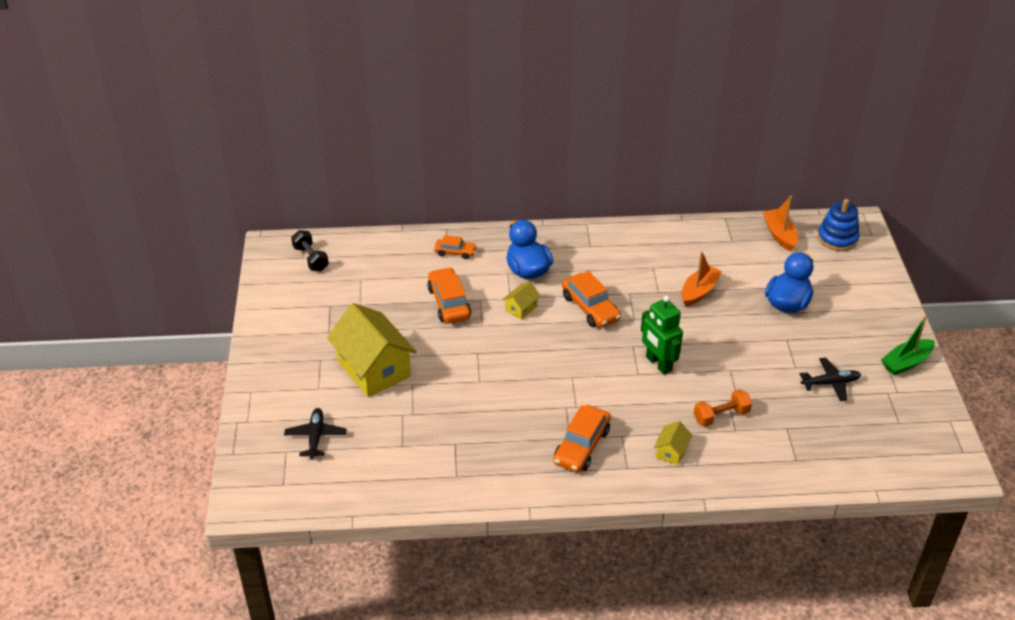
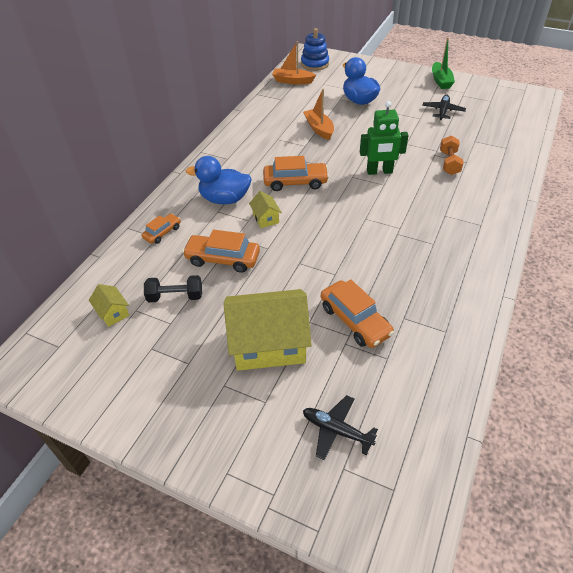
camera: 60 degrees left, 5 degrees up
black dumbbell [291,230,329,271] -> black dumbbell moved to [144,275,202,303]
orange car [553,405,611,473] -> orange car moved to [321,280,394,348]
yellow house [654,421,692,465] -> yellow house moved to [89,284,129,327]

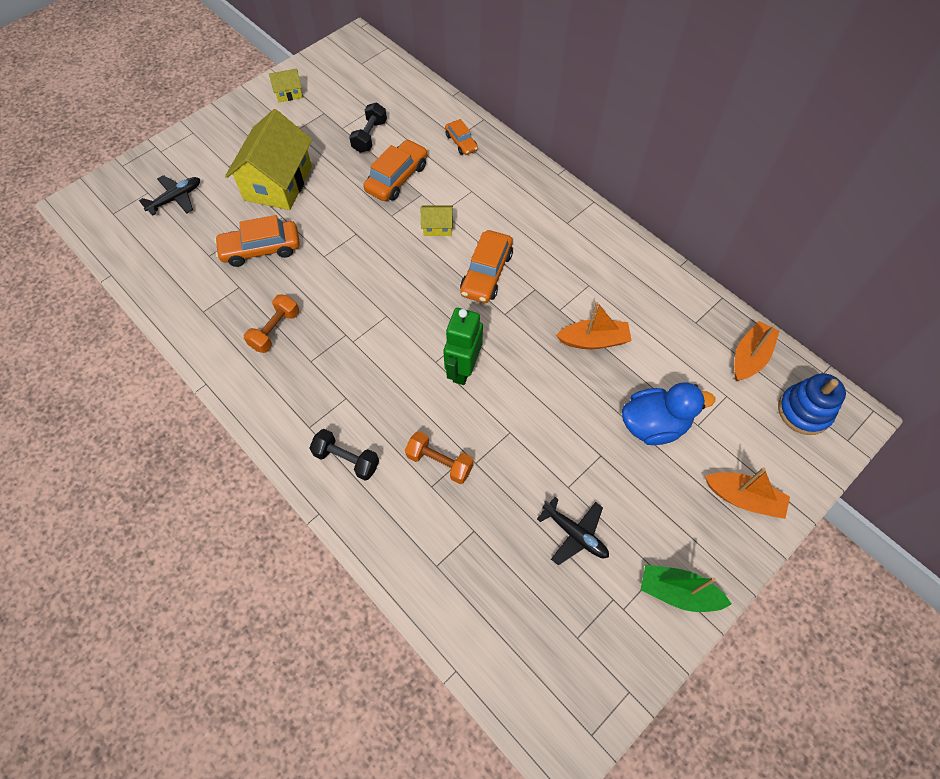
camera: 110 degrees right, 15 degrees up
yellow house [89,284,129,327] -> yellow house moved to [269,69,303,102]
blue duck [186,156,252,204] -> none
none -> orange dumbbell [244,294,299,353]
none -> black dumbbell [310,429,379,481]
none -> orange boat [705,467,790,519]

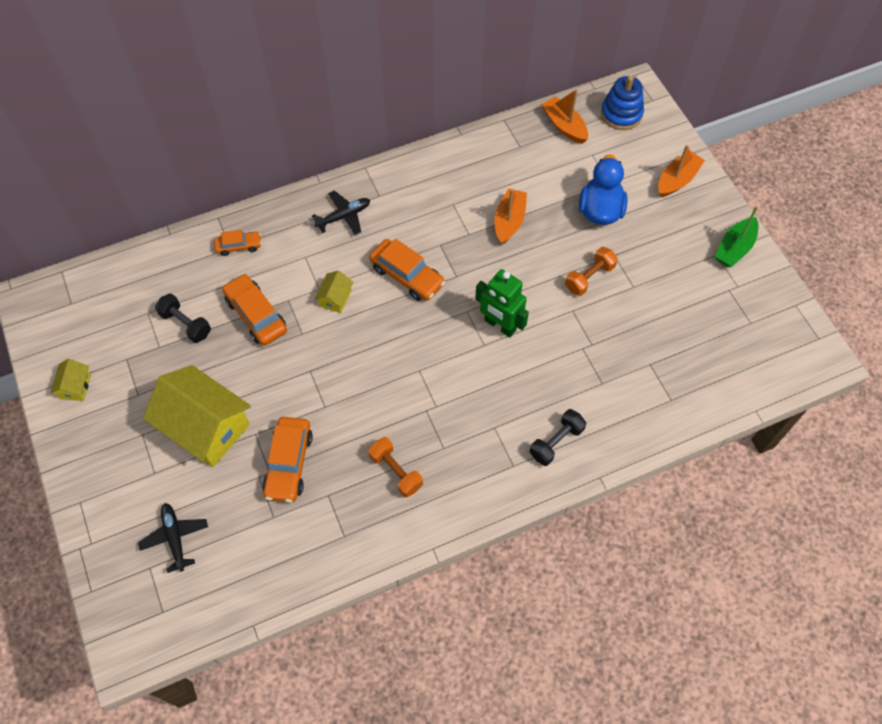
camera: 70 degrees left, 0 degrees up
orange dumbbell [405,431,474,484] -> orange dumbbell moved to [565,247,618,296]
black plane [537,497,609,566] -> black plane moved to [312,190,370,235]

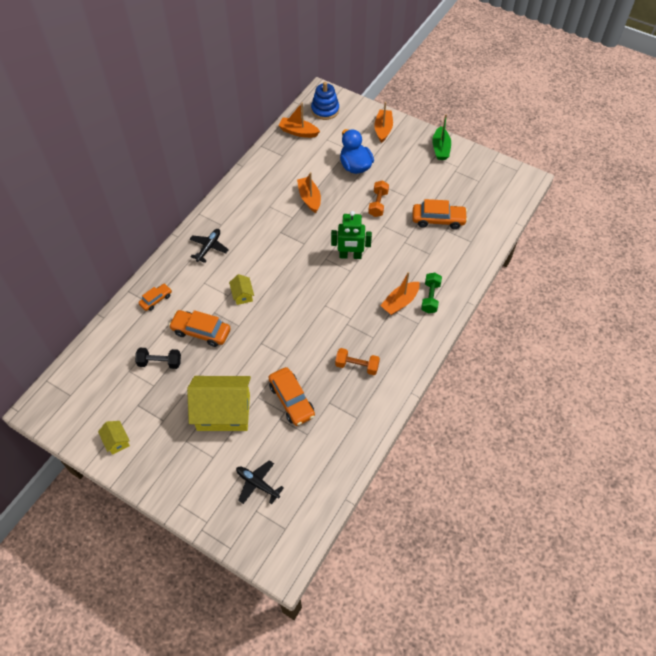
camera: 35 degrees left, 5 degrees down
orange car [369,239,445,301] -> orange car moved to [412,199,468,229]
black dumbbell [530,409,586,466] -> green dumbbell [421,273,442,314]
none -> orange boat [380,272,420,315]

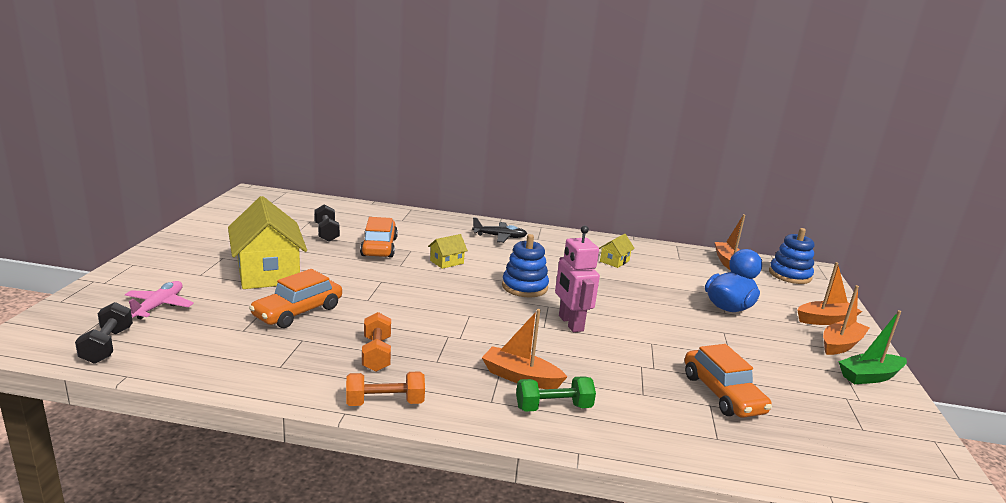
camera: 65 degrees right, 35 degrees down
yellow house [98,421,130,455] -> yellow house moved to [599,234,635,268]
orange car [139,284,172,311] -> none
black plane [236,460,284,504] -> pink plane [125,281,194,319]
orange boat [297,172,321,213] -> orange boat moved to [823,285,870,355]
green robot [331,211,372,259] -> pink robot [555,226,600,332]
orange dumbbell [368,180,389,217] -> orange dumbbell moved to [346,371,425,406]
none -> black dumbbell [75,302,133,364]
none -> blue stacking toy [502,234,549,297]

